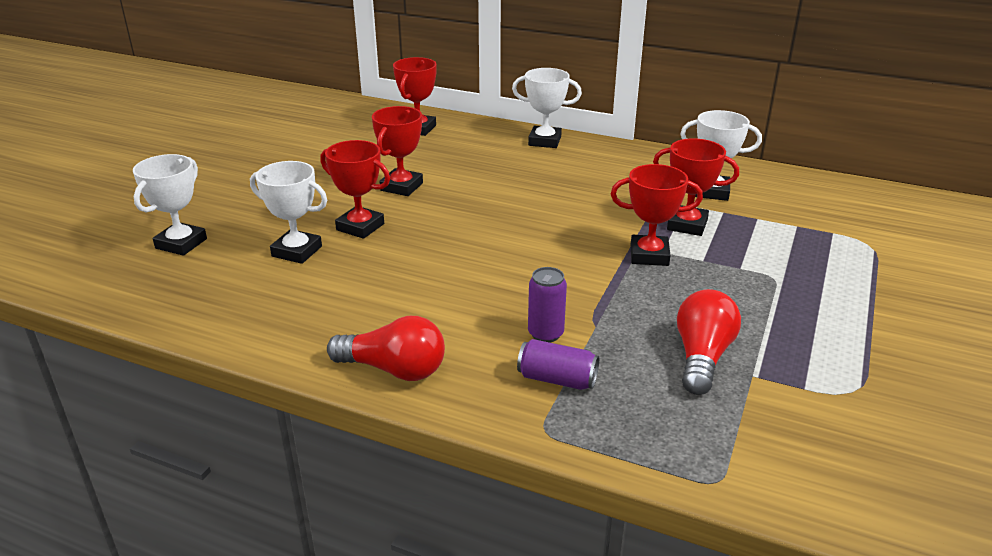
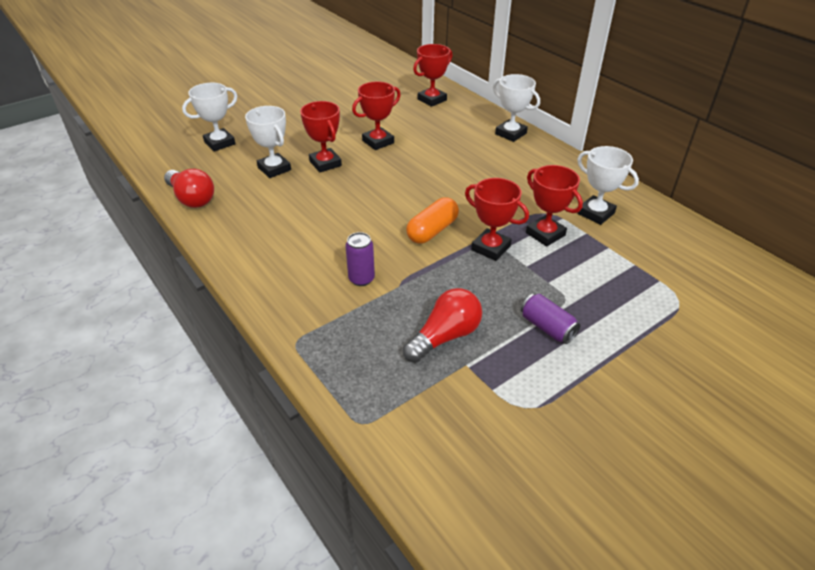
camera: 30 degrees right, 10 degrees up
red light bulb [327,316,445,381] -> red light bulb moved to [164,169,214,208]
purple can [517,339,599,390] -> purple can moved to [521,294,580,344]
none -> orange capsule [406,197,459,244]

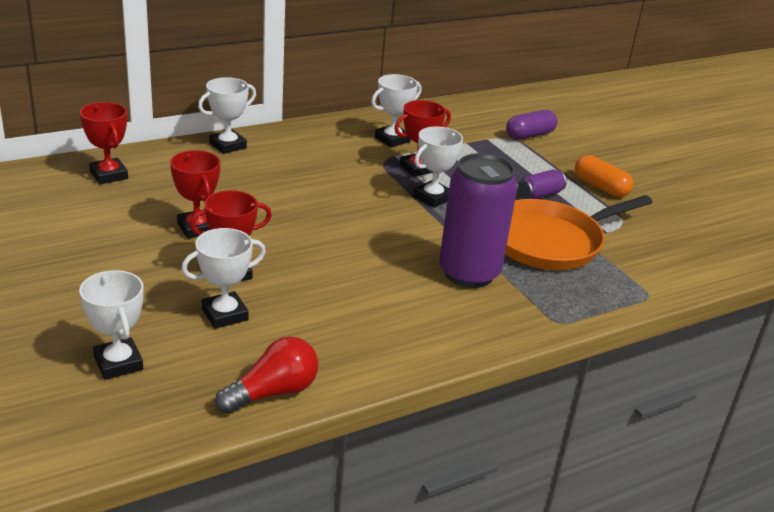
camera: 85 degrees left, 10 degrees down
purple can [346,232,375,286] -> purple can [439,153,517,288], size x2.25
red light bulb [403,288,482,363] -> orange pan [505,195,653,270]
orange capsule [406,197,459,244] -> orange capsule moved to [575,155,633,197]
red trophy [465,178,529,261] -> white trophy [413,126,463,208]
none -> purple capsule [506,110,558,140]

